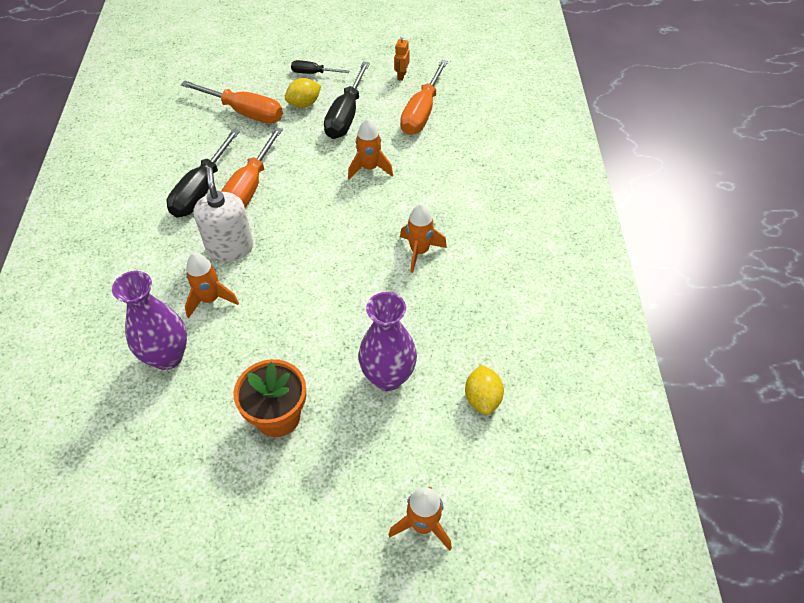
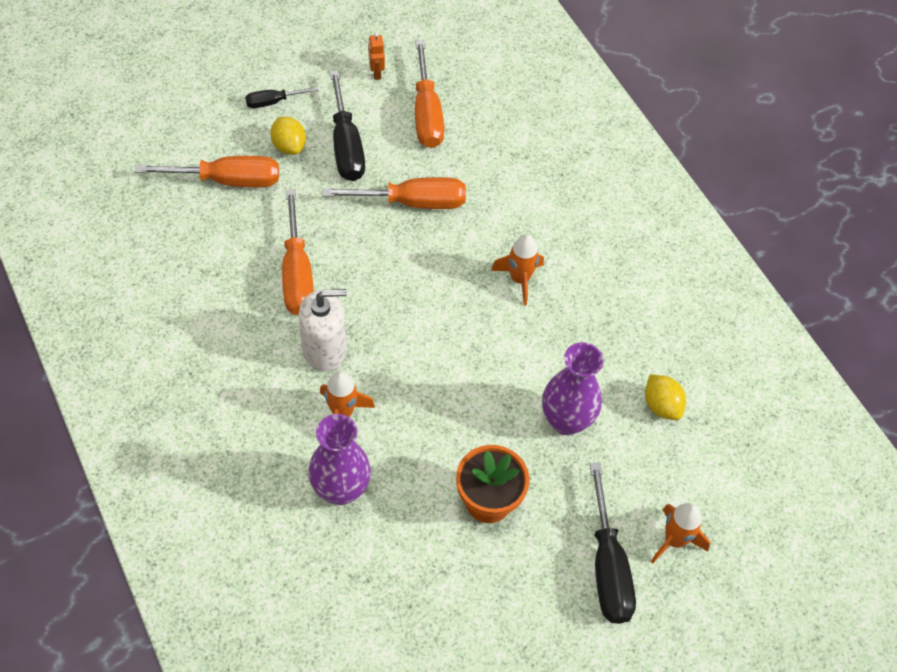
camera: 30 degrees left, 5 degrees up
black screwdriver [167,129,240,218] -> black screwdriver moved to [590,462,636,624]
white soap dispenser [193,168,253,262] -> white soap dispenser turned 120 degrees clockwise [299,289,347,372]
yellow lemon [285,78,321,108] -> yellow lemon turned 60 degrees counterclockwise [270,117,306,155]
orange rocket [348,119,393,180] -> orange screwdriver [323,177,466,209]

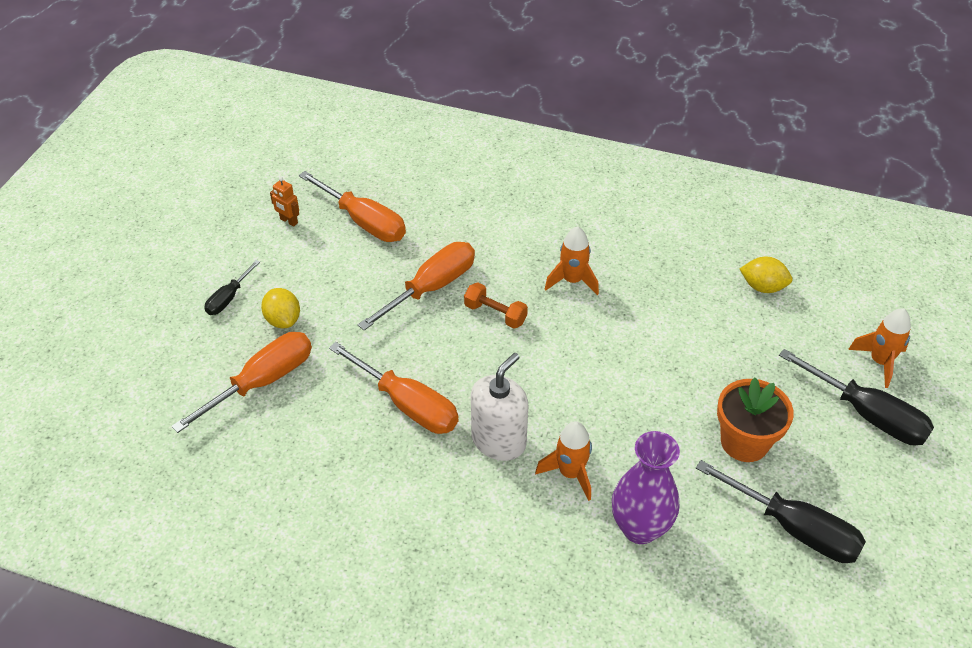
camera: 40 degrees left, 10 degrees down
yellow lemon [270,117,306,155] -> yellow lemon turned 45 degrees clockwise [261,288,300,328]
black screwdriver [330,70,365,181] -> black screwdriver moved to [696,460,866,563]
purple vase [542,342,603,435] -> none
none -> orange dumbbell [464,282,528,328]

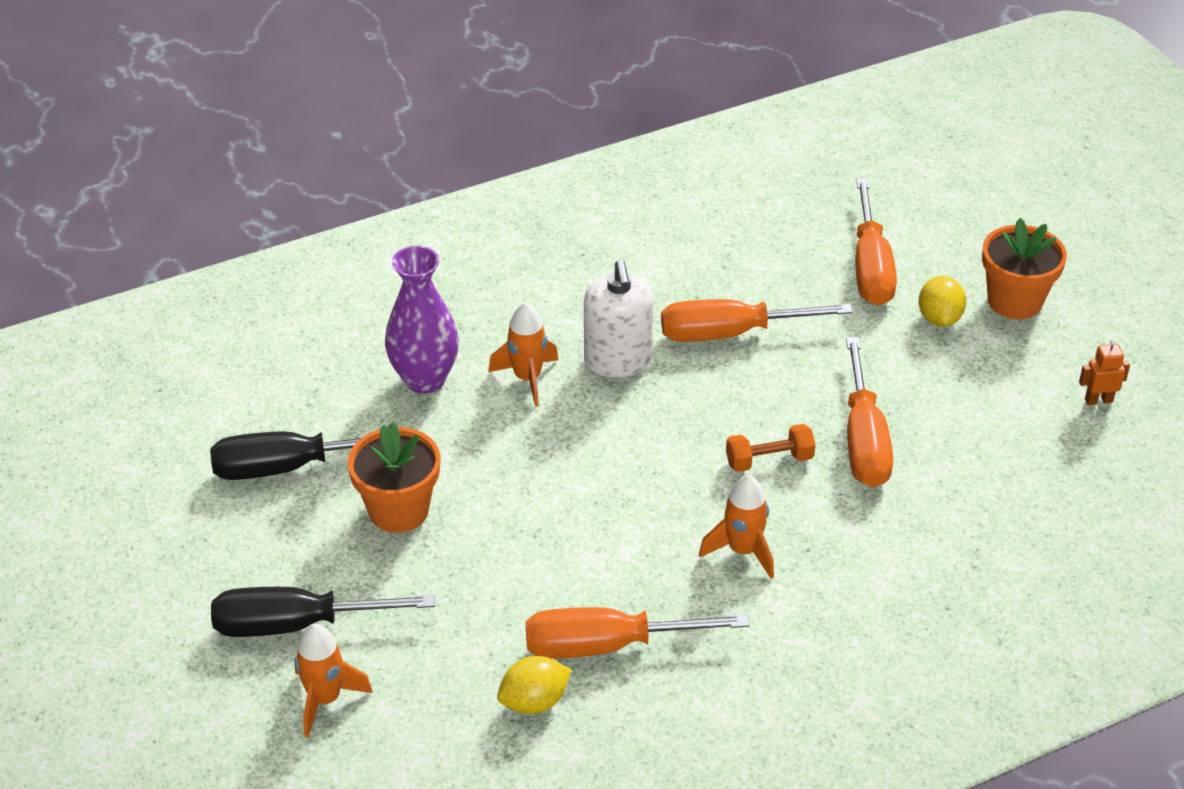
camera: 135 degrees right, 5 degrees down
black screwdriver [205,260,260,315] -> orange flower pot [982,218,1067,319]
yellow lemon [261,288,300,328] -> yellow lemon turned 75 degrees clockwise [919,276,966,327]
orange screwdriver [299,171,406,242] -> orange screwdriver moved to [525,607,750,659]

